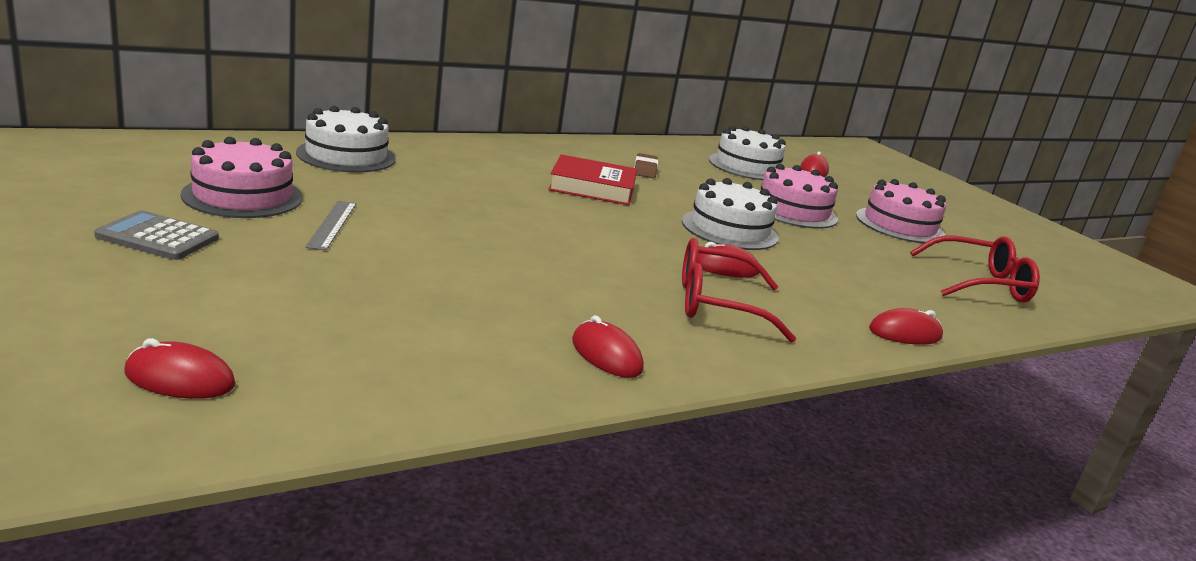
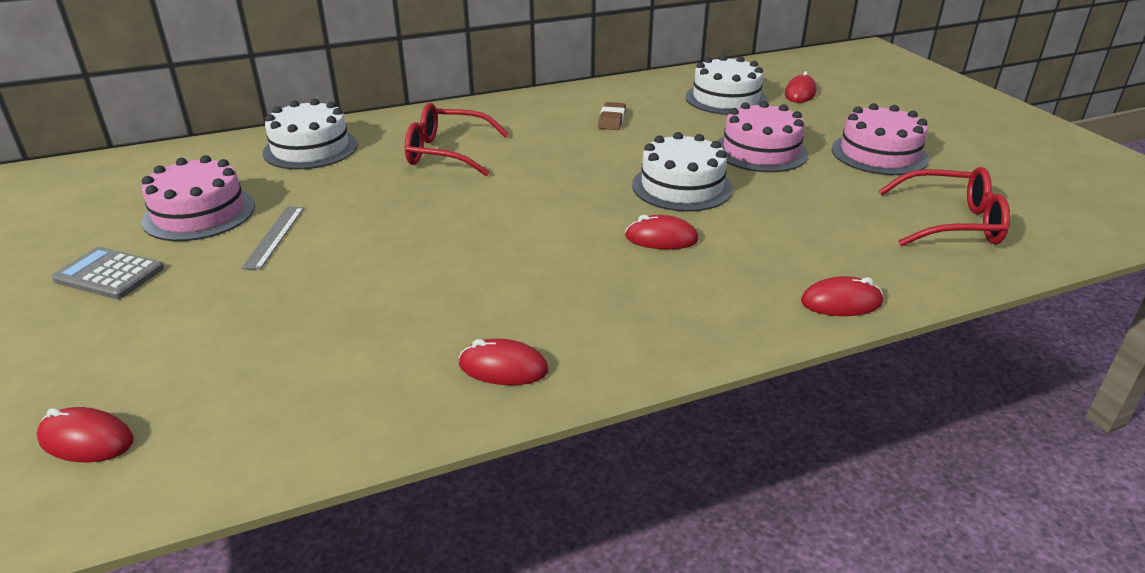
camera: 10 degrees right, 10 degrees up
red book [548,154,637,205] -> none
red mouse [572,315,644,378] -> red mouse turned 45 degrees counterclockwise [459,339,548,385]
red glasses [682,238,796,343] -> red glasses moved to [405,103,509,176]

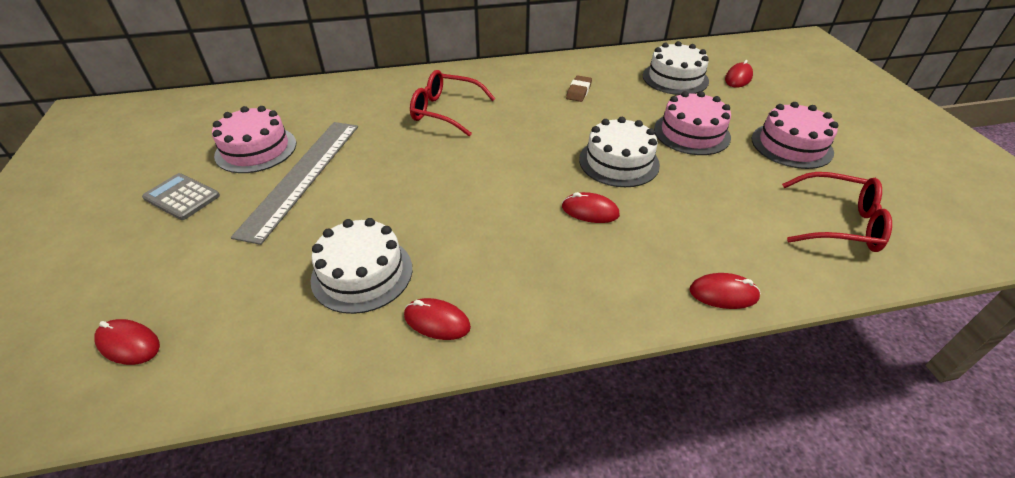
camera: 10 degrees right, 10 degrees up
grey ruler [241,207,304,270] -> grey ruler [231,122,358,245], size x2.18
white cake [263,99,358,170] -> white cake moved to [311,218,412,314]

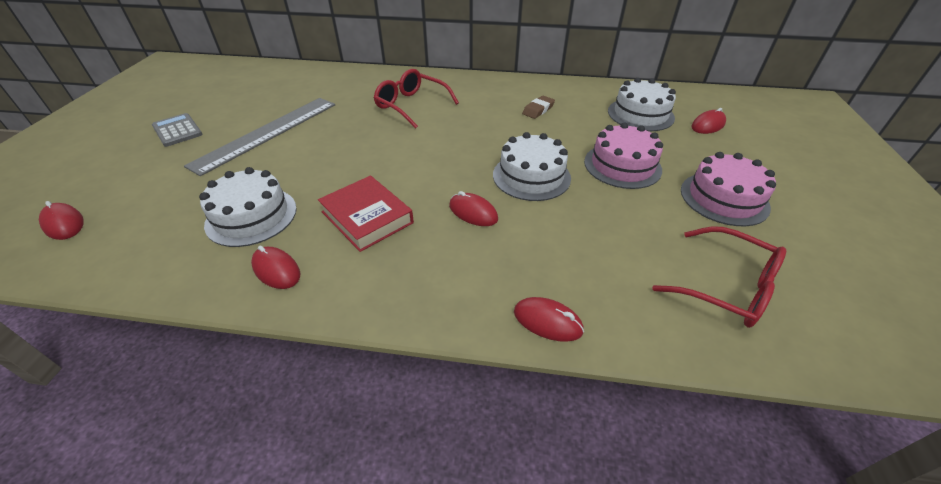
camera: 20 degrees right, 0 degrees up
pink cake [212,106,296,173] -> none
none -> red book [318,175,414,252]

